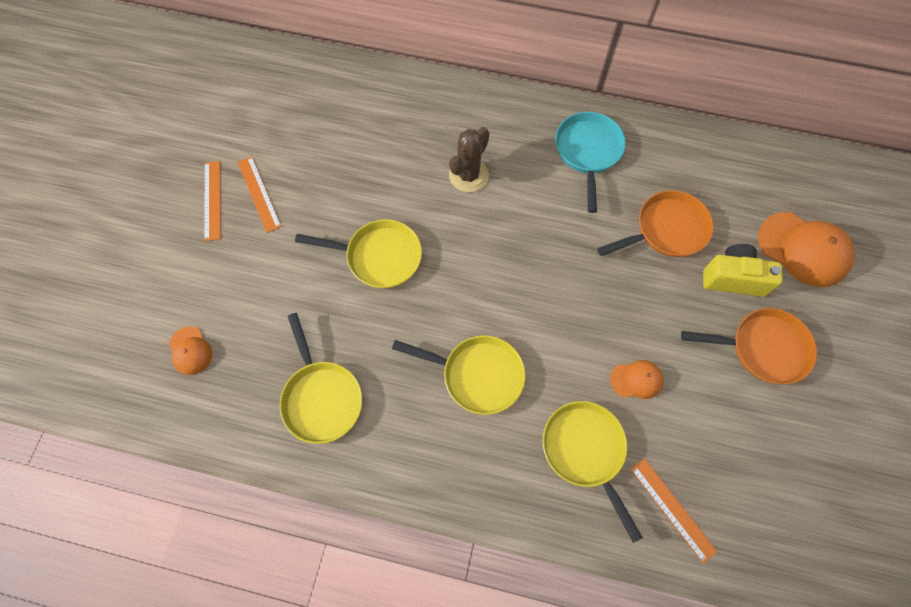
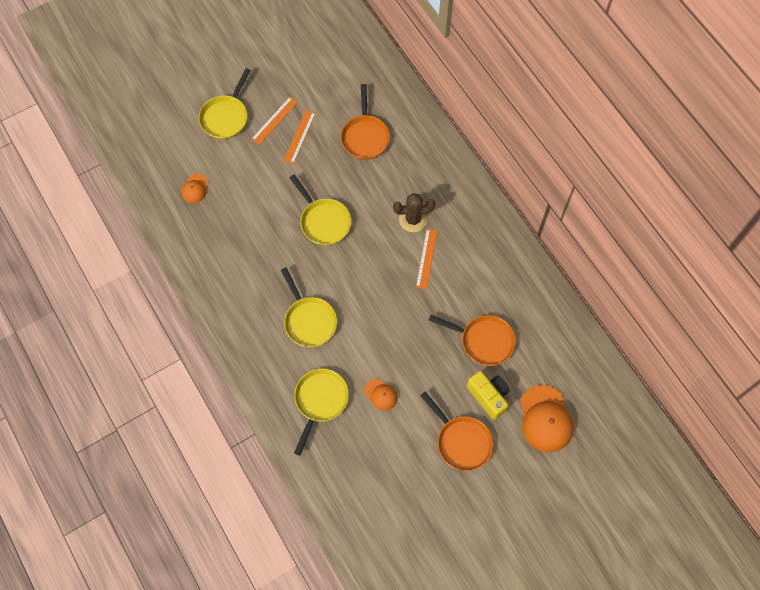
camera: 45 degrees right, 0 degrees up
yellow pan [280,313,363,444] -> yellow pan moved to [199,68,251,139]
turquoise pan [555,112,626,213] -> none
orange ruler [631,458,718,564] -> orange ruler moved to [416,229,437,289]
none -> orange pan [341,84,390,160]

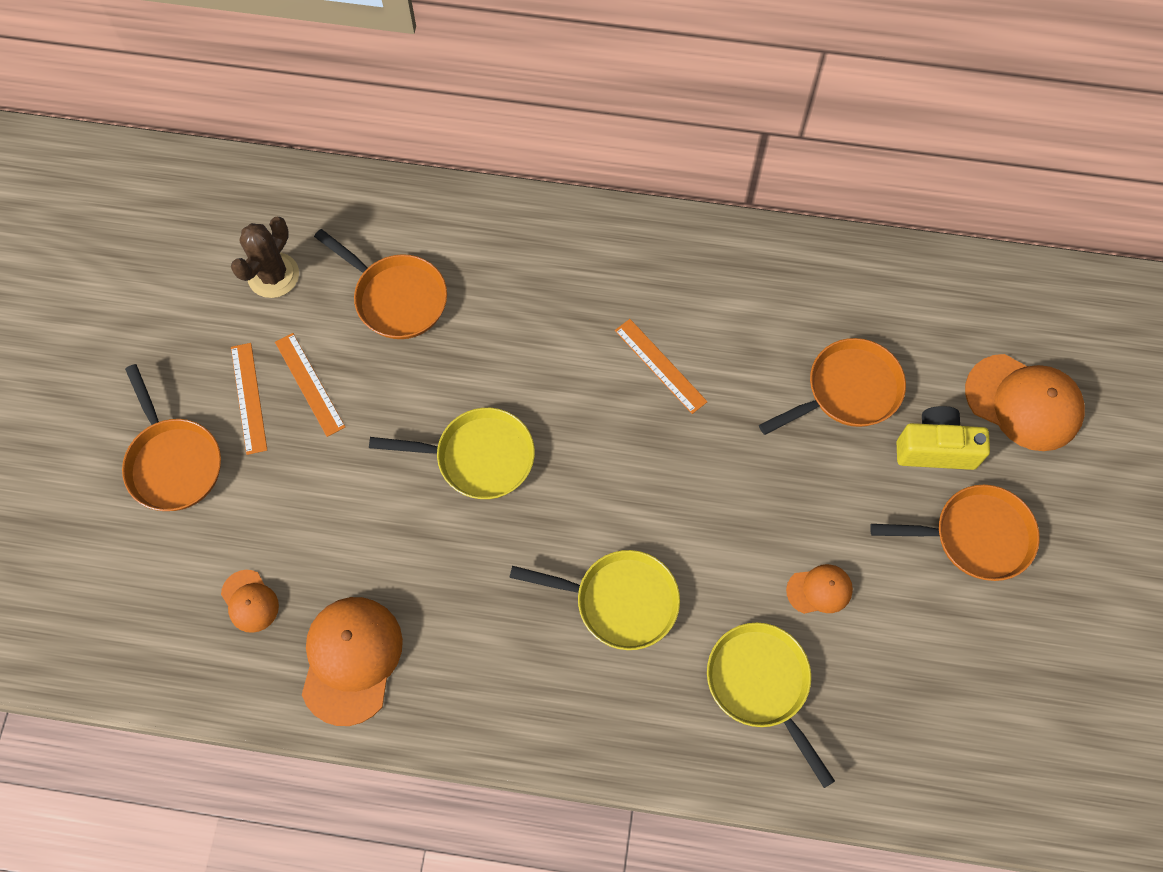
camera: 50 degrees left, 0 degrees up
yellow pan [199,68,251,139] -> orange pan [122,364,221,511]
brown cactus [393,193,435,232] -> brown cactus moved to [231,217,299,298]
none -> orange cap [302,597,403,726]

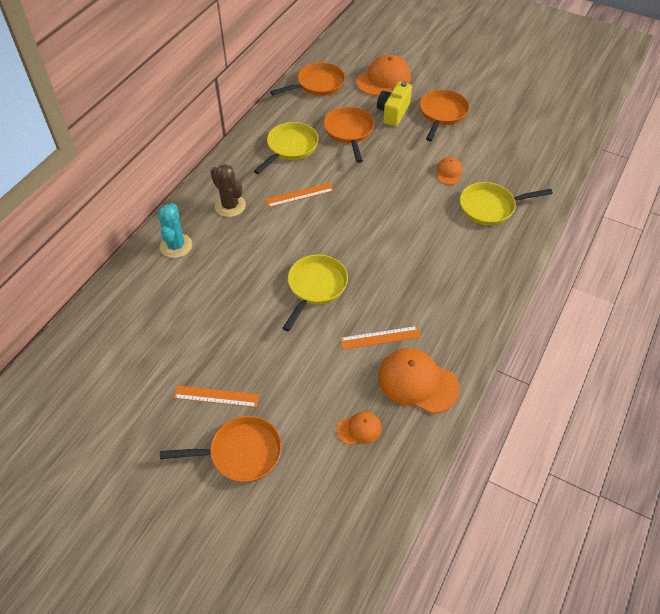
camera: 70 degrees left, 15 degrees down
brown cactus [231,217,299,298] -> brown cactus moved to [211,164,246,217]
orange ruler [275,333,345,437] -> orange ruler moved to [340,326,421,349]
orange pan [314,229,447,339] -> orange pan moved to [270,62,345,96]
yellow pan [509,550,680,650] -> yellow pan moved to [254,122,318,174]
none -> turquoise cactus [158,203,192,258]

